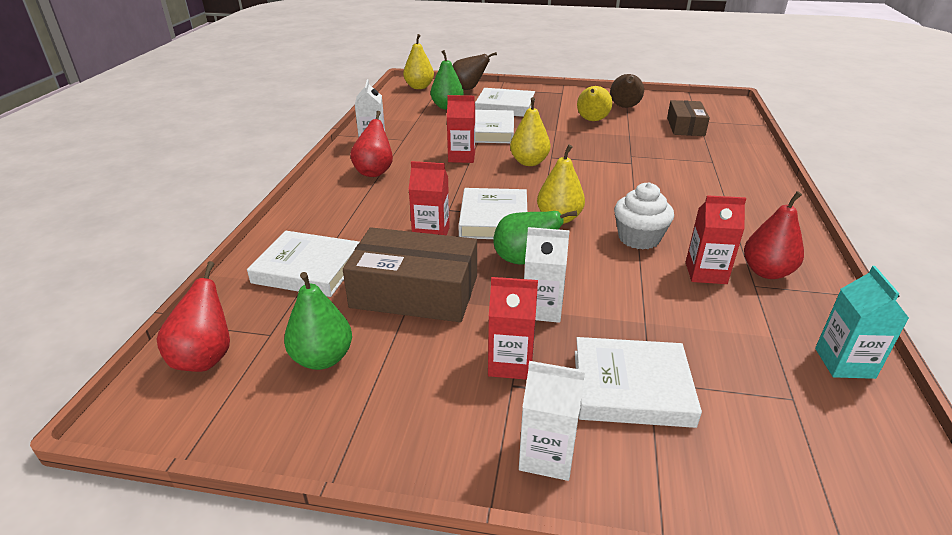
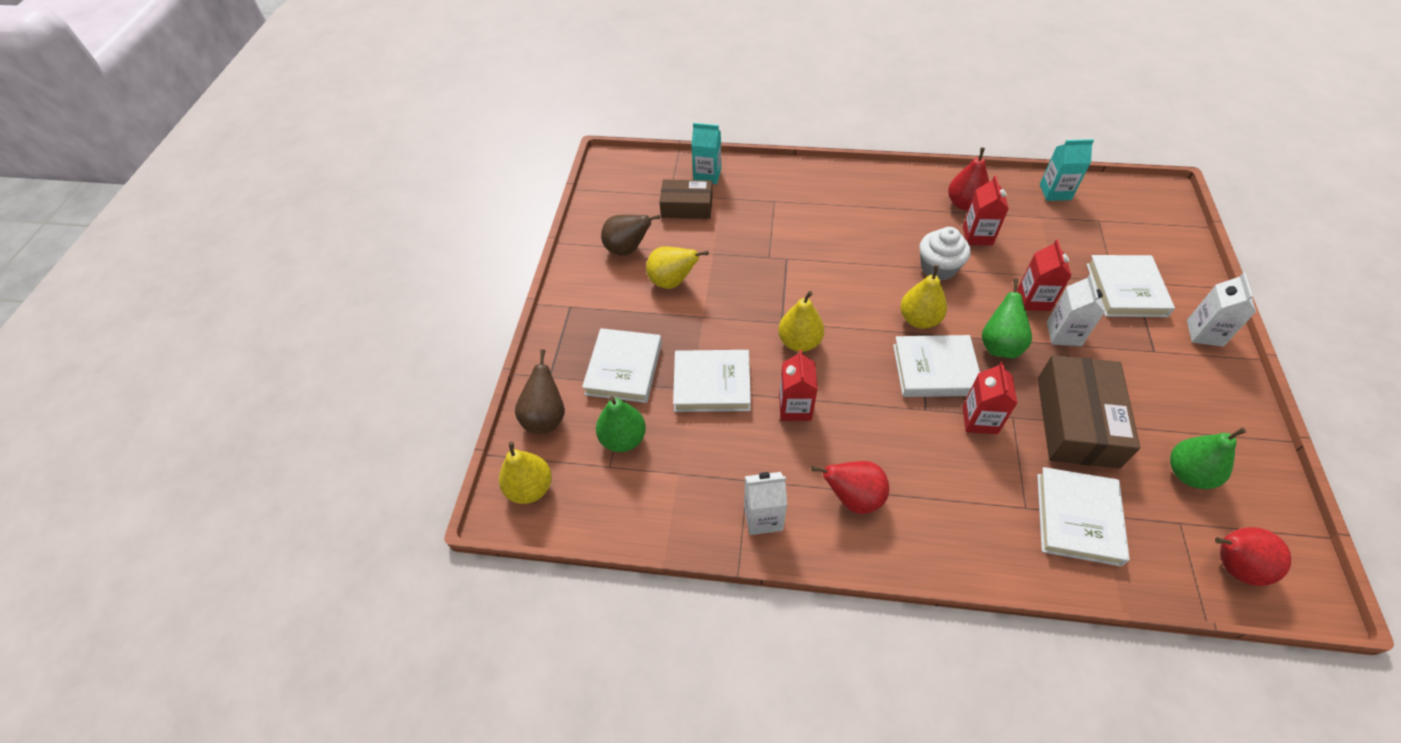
camera: 90 degrees left, 20 degrees up
red carton [488,277,538,380] -> red carton moved to [1017,239,1072,311]
none -> turquoise carton [691,123,721,184]

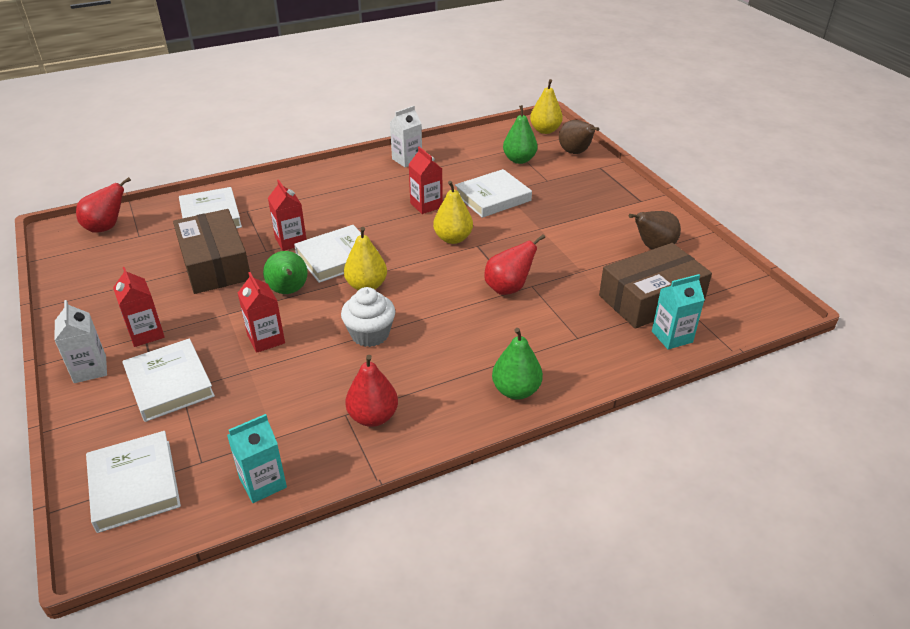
camera: 145 degrees right, 15 degrees down
white book [582,328,662,403] -> white book moved to [86,431,181,533]
yellow pear [646,247,709,289] -> none
brown box [659,179,713,219] -> brown box [599,243,712,329], size x1.57
red pear [811,461,889,514] -> red pear moved to [484,234,545,295]
red carton [963,175,1009,245] -> red carton moved to [113,267,165,347]
white carton [1047,274,1105,346] -> none
green pear [1170,428,1246,489] -> green pear moved to [492,328,543,400]

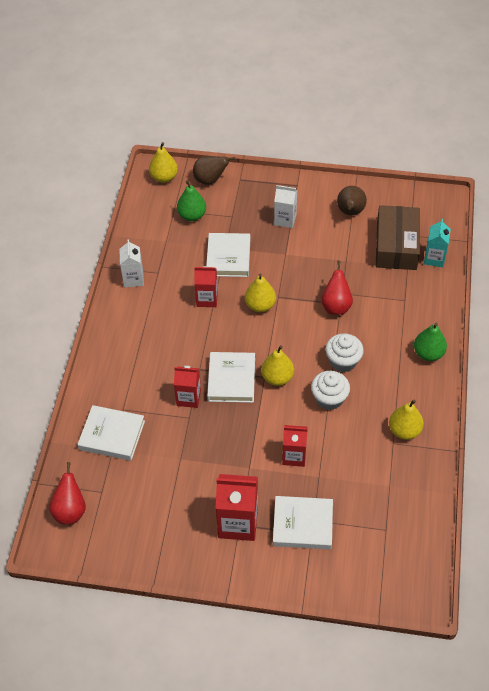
camera: 55 degrees left, 15 degrees up
white carton [54,300,107,383] -> white carton moved to [274,185,297,228]
white book [86,431,181,533] -> none
red carton [113,267,165,347] -> red carton [216,474,258,541], size x1.57
brown box [173,209,250,294] -> none
turquoise carton [227,414,287,503] -> none
green pear [263,251,308,294] -> none
red pear [345,355,398,427] -> yellow pear [389,400,424,440]
none -> white cupcake [325,333,364,372]

